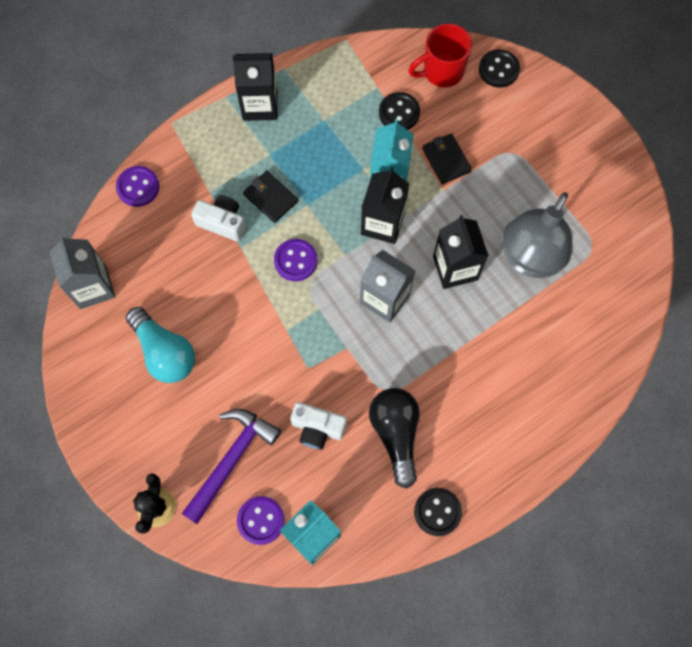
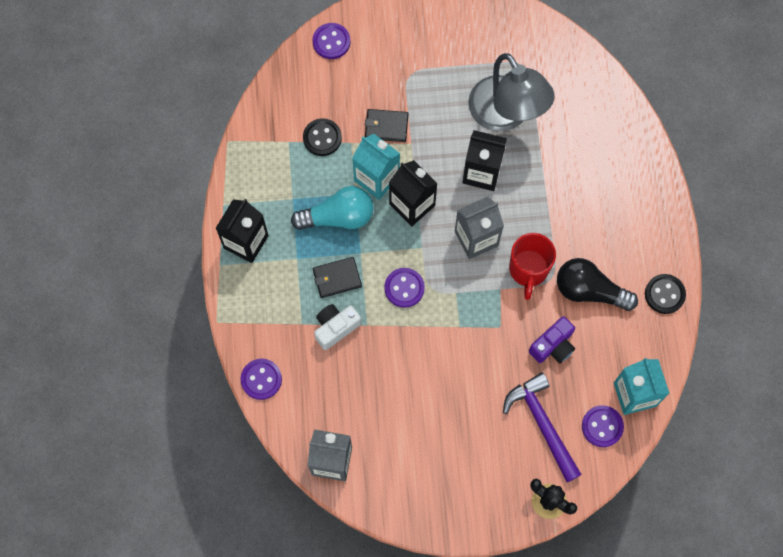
camera: 60 degrees left, 0 degrees up
turquoise light bulb [126,307,195,383] -> turquoise light bulb moved to [291,186,374,230]
white camera [290,402,347,450] -> purple camera [529,316,575,363]
red mug [408,24,472,87] -> red mug moved to [509,233,556,300]
black button [479,49,520,88] -> purple button [312,23,350,59]

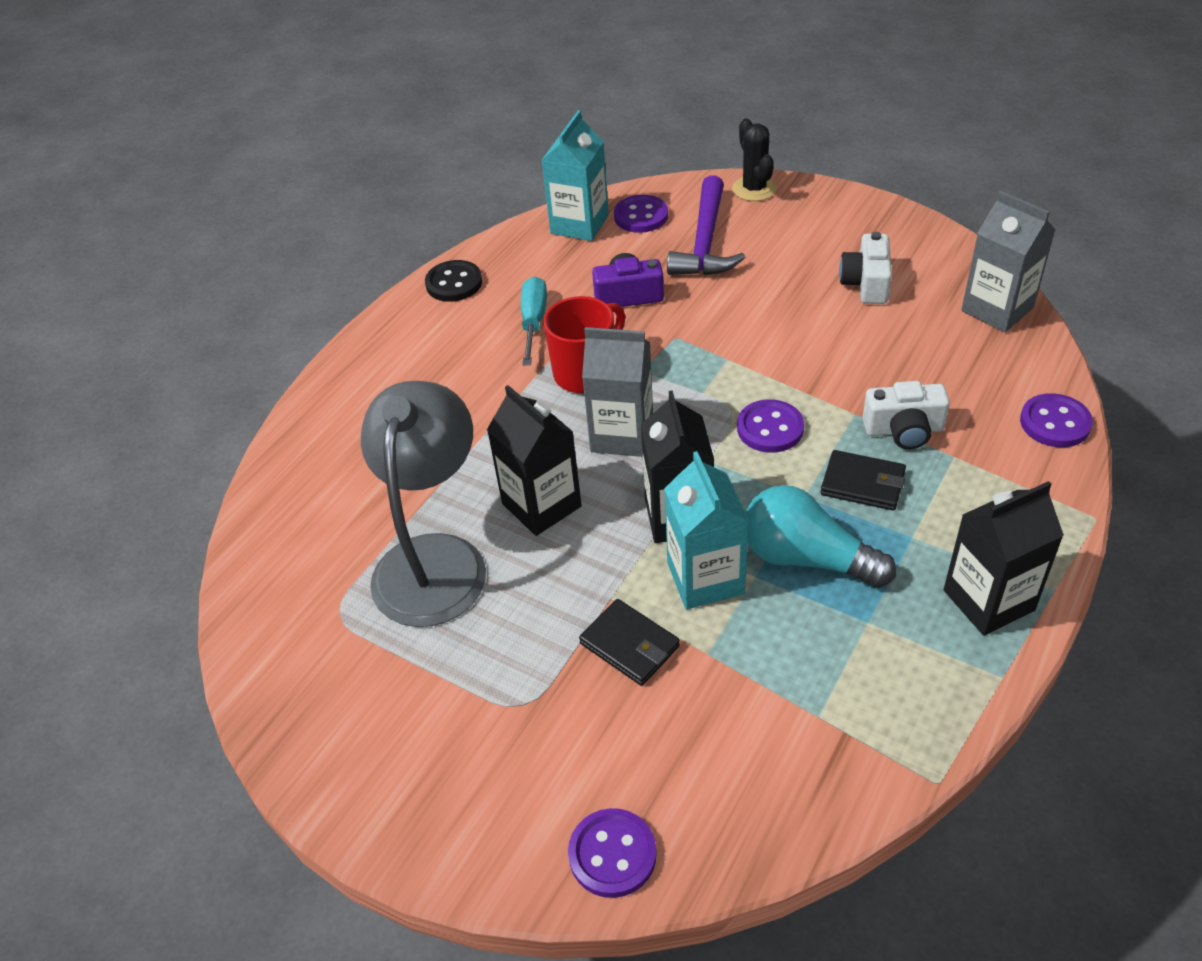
camera: 140 degrees left, 25 degrees down
black button [303,118,342,156] -> none
black light bulb [557,258,638,311] -> turquoise screwdriver [521,277,547,365]
none -> white camera [839,232,892,304]

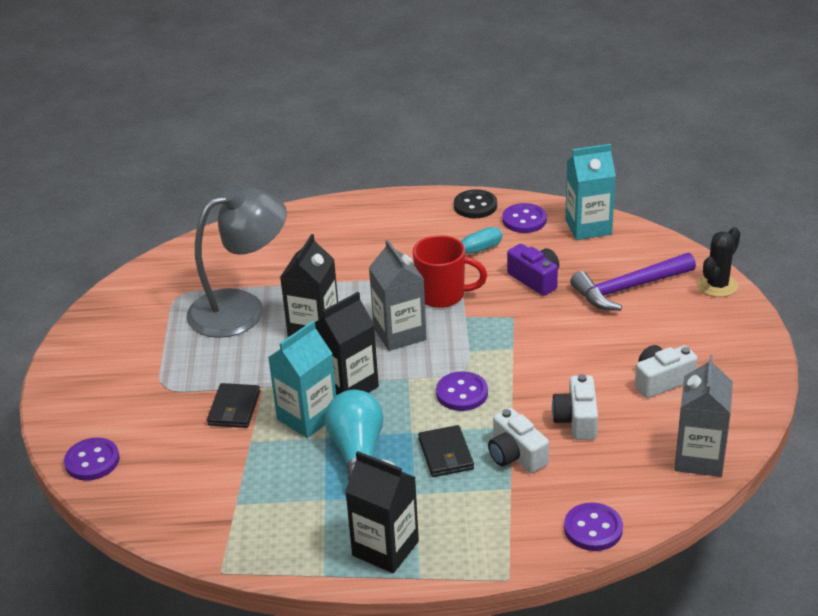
camera: 55 degrees right, 10 degrees down
purple button [614,195,668,233] -> purple button moved to [502,203,547,233]
none -> white camera [552,374,598,440]

